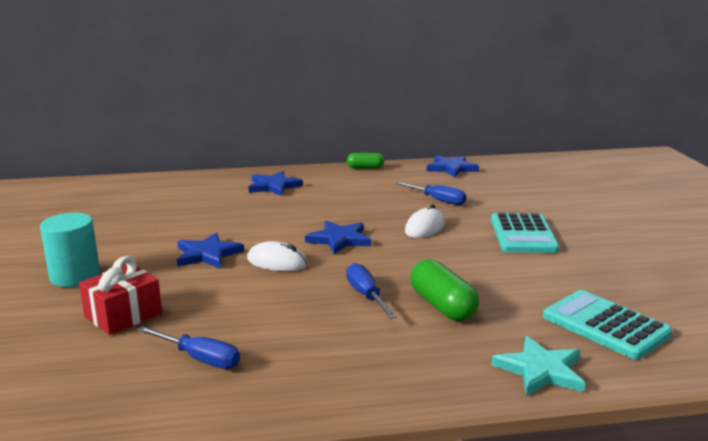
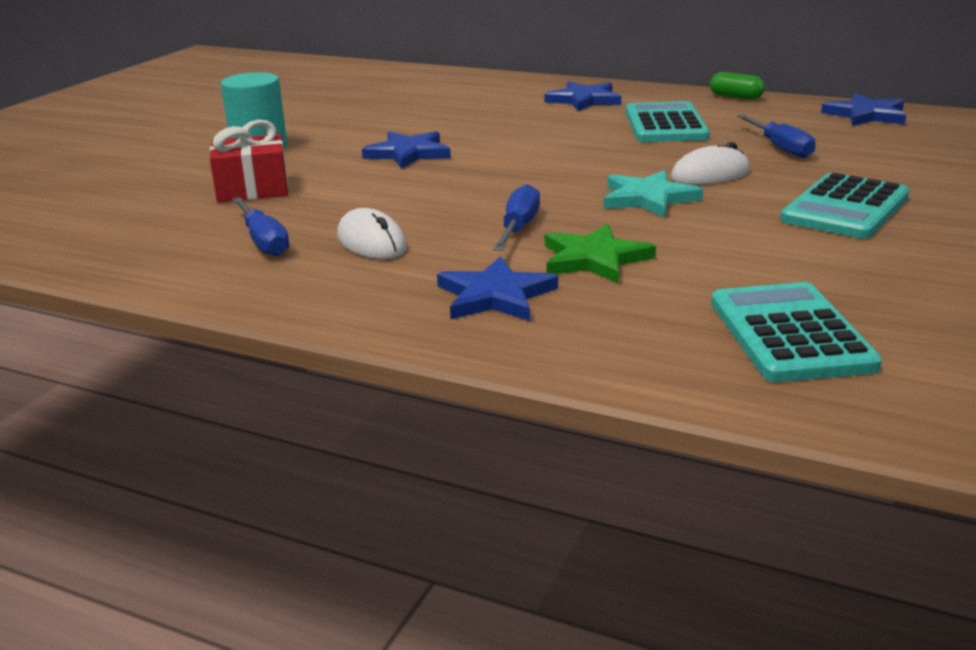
camera: 35 degrees right, 5 degrees up
white mouse [247,241,307,271] -> white mouse moved to [337,208,407,259]
blue star [305,221,371,254] -> blue star moved to [437,256,558,321]
green capsule [410,259,479,321] -> green star [545,224,656,283]
turquoise star [491,336,585,396] -> turquoise star moved to [603,170,703,218]
none -> turquoise calculator [626,101,710,142]

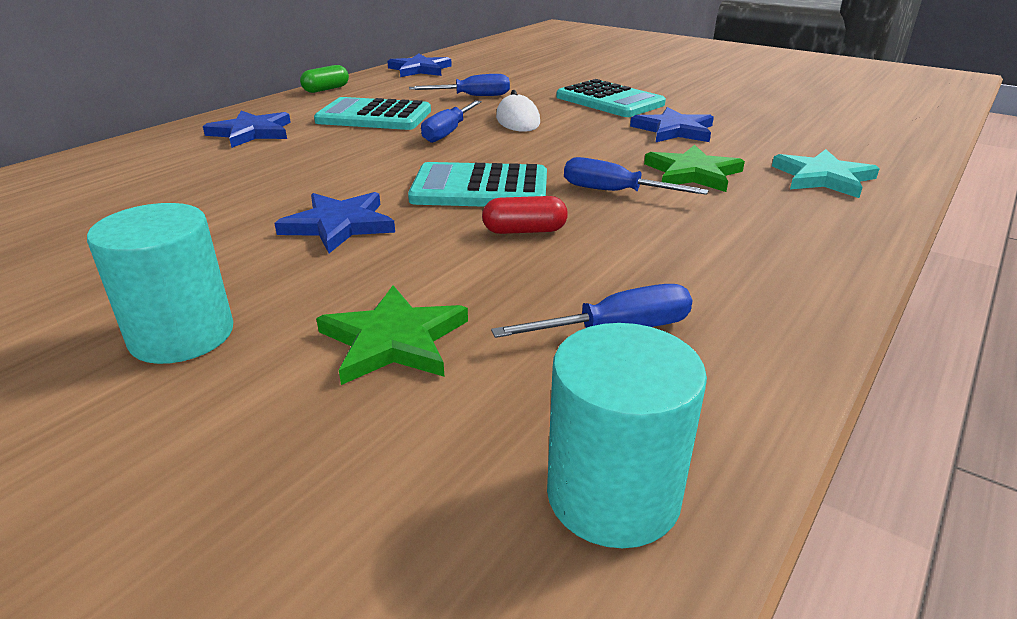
camera: 80 degrees left, 5 degrees up
red gift [210,120,288,203] -> green star [316,285,468,385]
white mouse [337,208,407,259] -> none
blue star [437,256,558,321] -> blue star moved to [630,107,714,142]
turquoise star [603,170,703,218] -> turquoise star moved to [772,149,880,198]
turquoise calculator [711,282,882,382] -> turquoise calculator moved to [408,162,547,207]
none -> blue screwdriver [421,100,482,143]
none -> red capsule [482,196,568,234]
none -> turquoise cylinder [547,323,707,548]

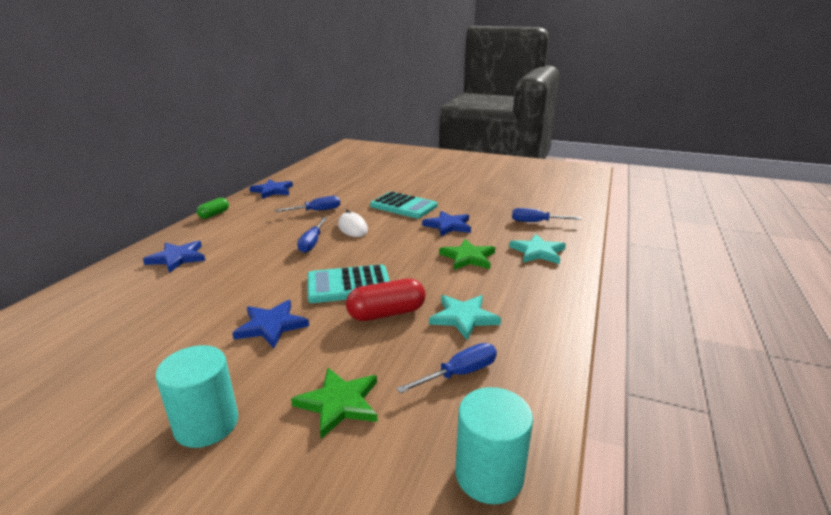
camera: 15 degrees left, 5 degrees down
turquoise calculator [314,97,431,130] -> none
red capsule [482,196,568,234] -> red capsule [346,278,426,321], size x1.60
blue screwdriver [564,157,709,195] -> blue screwdriver moved to [512,208,582,222]
none -> turquoise star [429,295,501,340]

